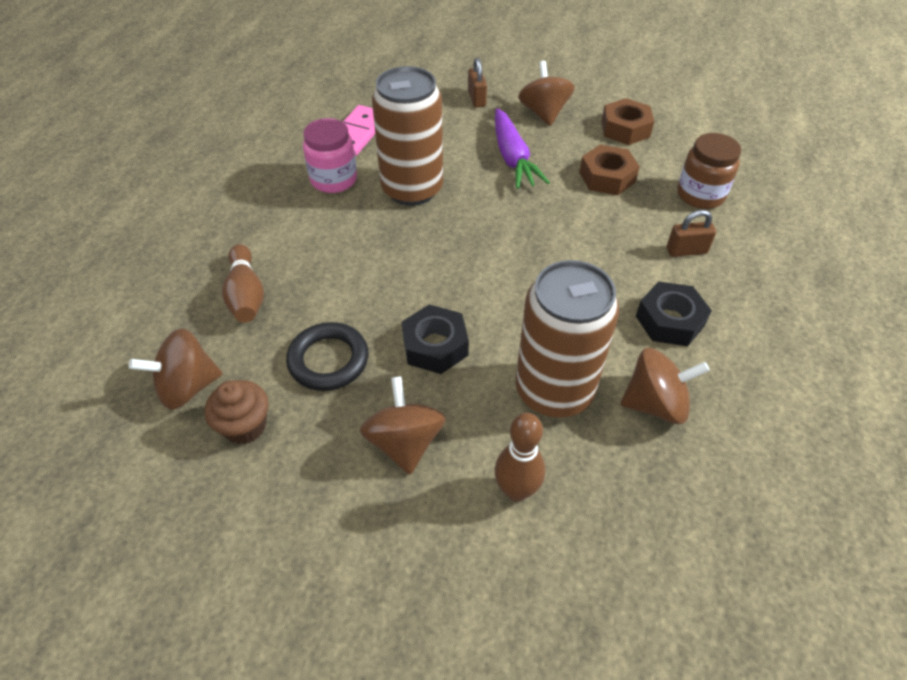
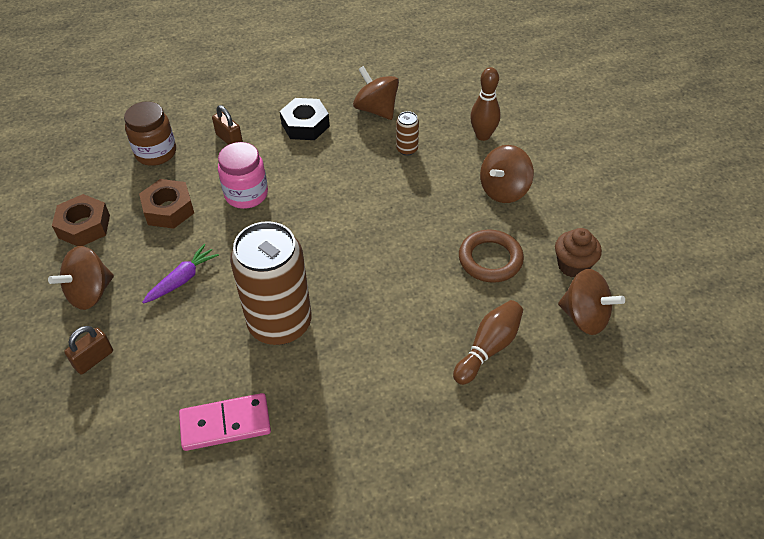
camera: 125 degrees left, 0 degrees up
black ring [286,322,368,391] -> brown ring [459,230,524,283]
pink jar [303,118,357,193] -> pink jar moved to [218,142,268,209]
black nut [402,304,469,374] -> none
purple carrot [495,108,550,189] -> purple carrot [143,244,219,304], size x0.66
brown can [516,260,619,418] -> brown can [396,111,419,156], size x0.40

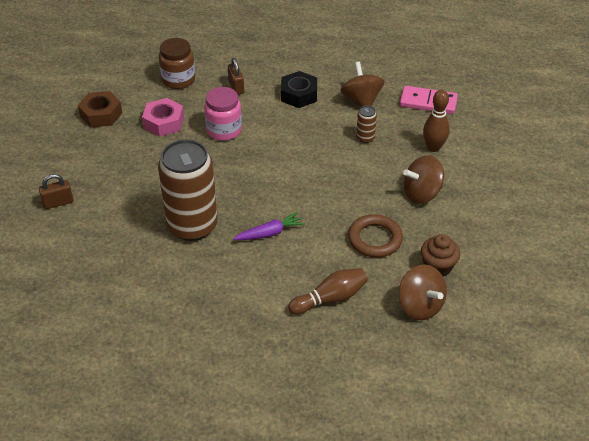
camera: 25 degrees right, 5 degrees down
brown spinning top [48,246,114,310] -> none
brown nut [139,179,194,229] -> pink nut [142,98,184,137]
purple carrot [143,244,219,304] -> purple carrot moved to [233,212,305,240]
pink domino [179,393,271,451] -> pink domino moved to [400,86,458,114]

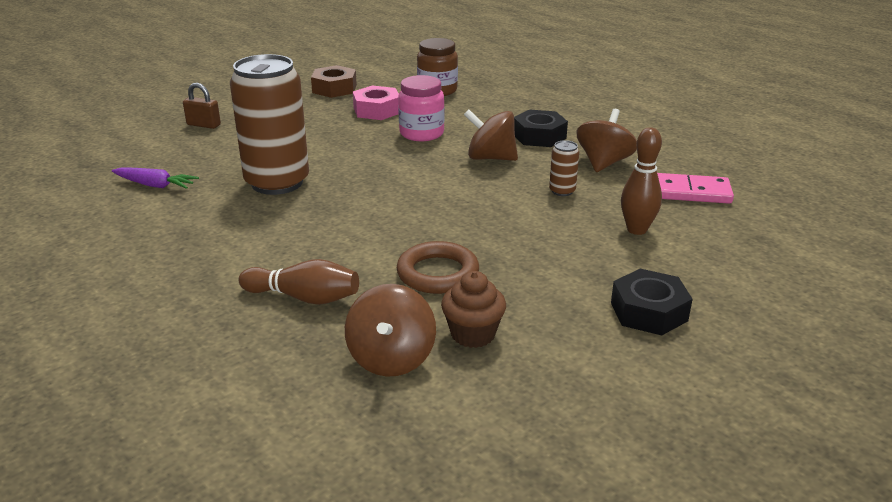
camera: 40 degrees right, 15 degrees down
brown padlock [228,58,244,95] -> none
purple carrot [233,212,305,240] -> purple carrot moved to [112,168,199,189]
pink domino [400,86,458,114] -> pink domino turned 45 degrees counterclockwise [657,173,734,204]
brown spinning top [403,155,444,204] -> brown spinning top moved to [464,109,518,161]
none -> black nut [611,269,692,335]

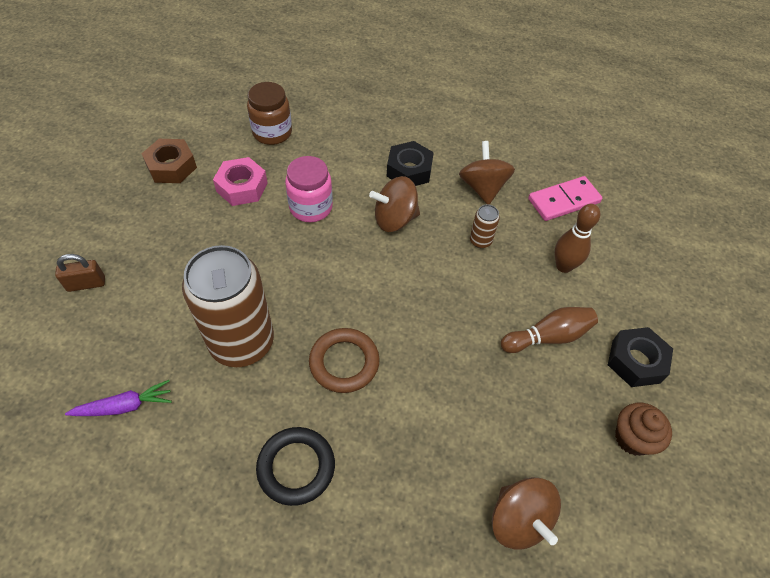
camera: 35 degrees left, 25 degrees up
brown bowling pin [239,259,359,305] -> brown bowling pin moved to [501,307,598,353]
brown ring [397,241,479,294] -> brown ring moved to [309,328,380,393]
brown cupcake [441,271,506,348] -> brown cupcake moved to [615,403,672,456]
none -> black ring [256,427,335,506]

